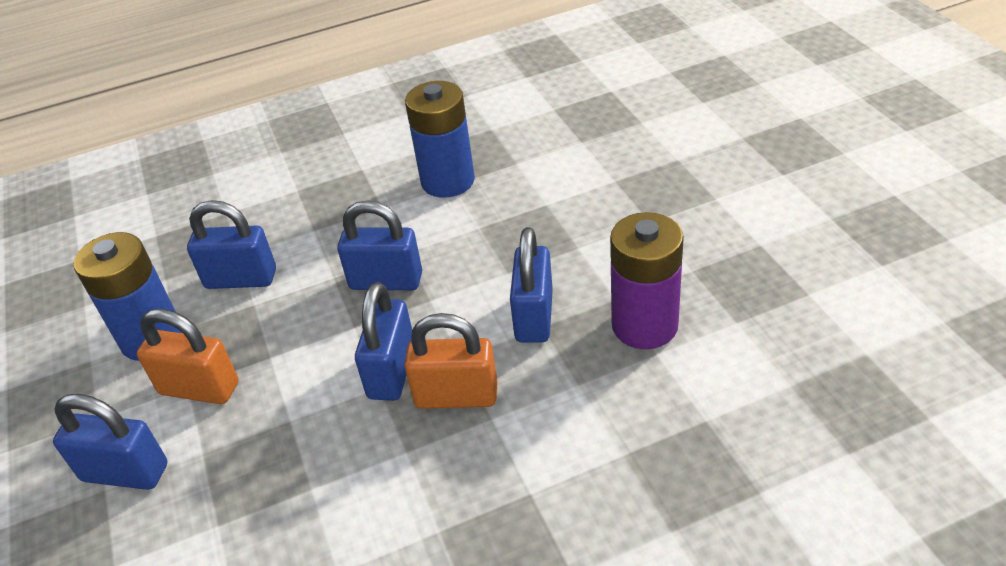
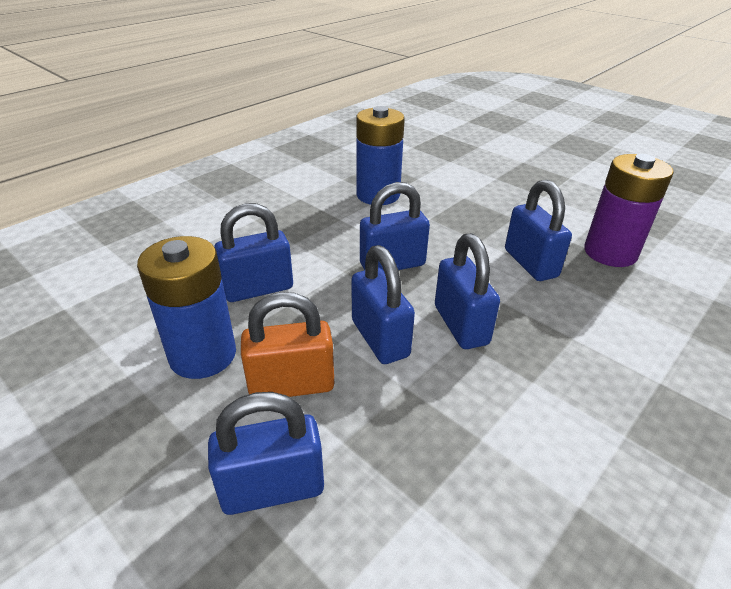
camera: 30 degrees left, 5 degrees down
orange padlock [404,313,498,409] -> none
none -> blue padlock [351,245,415,364]

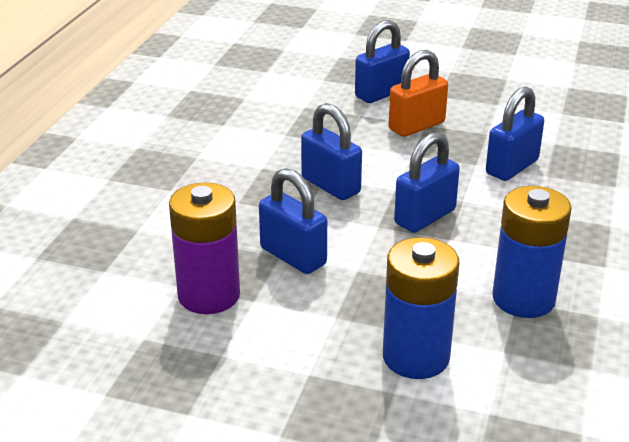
camera: 155 degrees right, 5 degrees down
blue battery [137,236,236,379] -> blue battery moved to [383,237,459,379]
blue padlock [351,245,415,364] -> none

